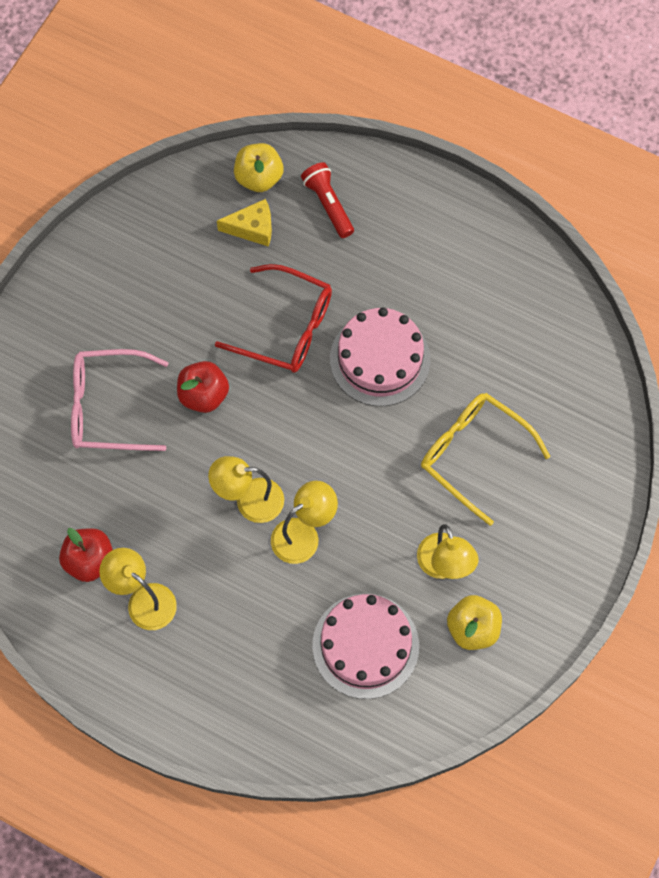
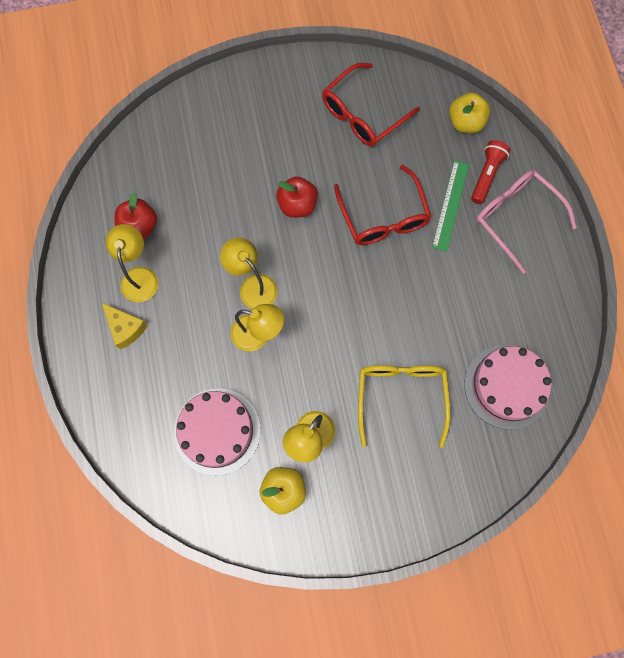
camera: 50 degrees right, 5 degrees up
pink glasses [71,349,169,451] -> pink glasses moved to [476,170,577,274]
yellow cheese [217,199,272,247] -> yellow cheese moved to [102,303,148,349]
pink cake [330,308,430,406] -> pink cake moved to [464,345,552,430]
none -> red glasses [322,63,420,147]
none -> green ruler [432,160,469,251]

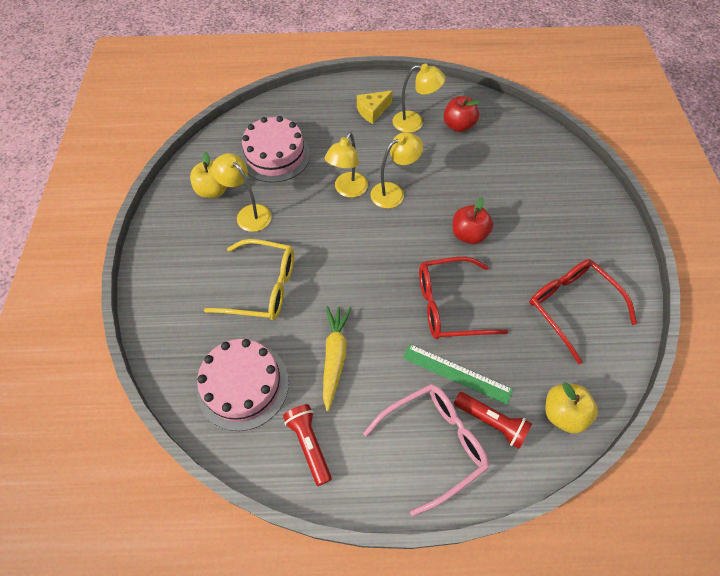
camera: 100 degrees right, 15 degrees down
none -> red flashlight [283,404,332,486]
none -> yellow carrot [323,306,351,411]

